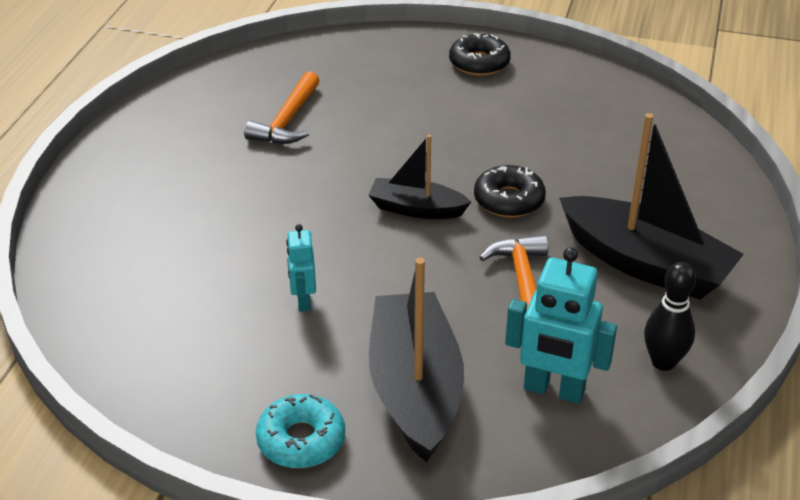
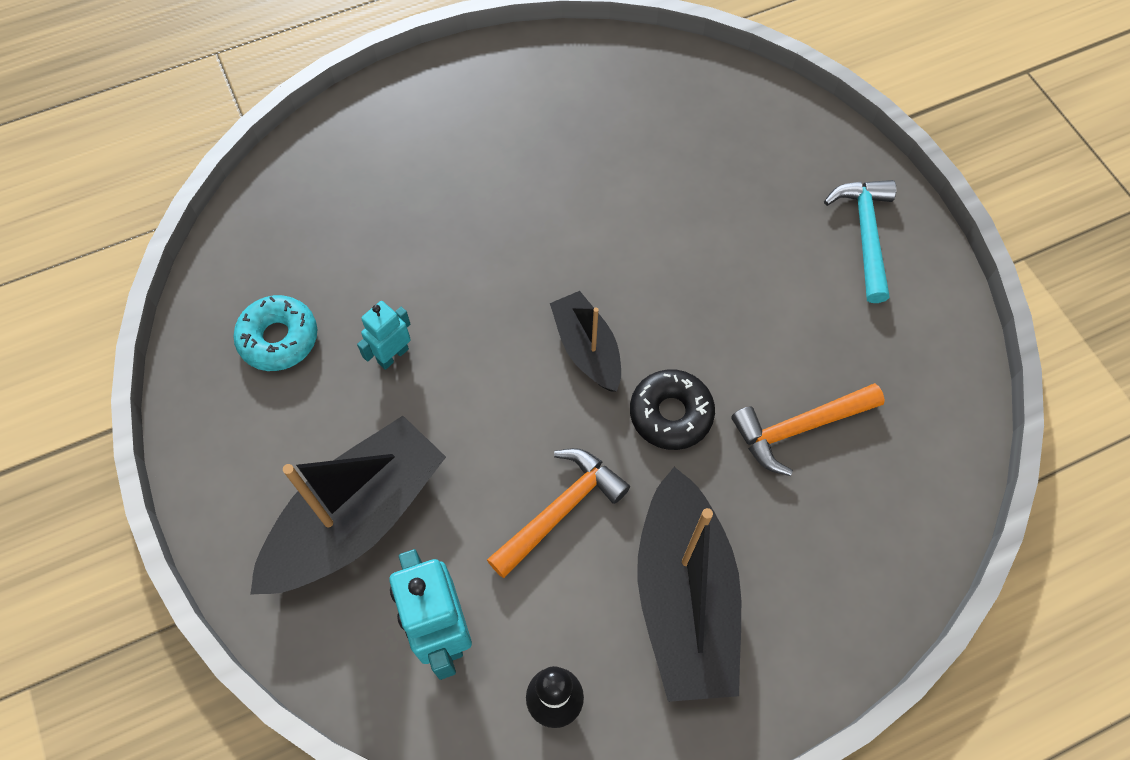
camera: 50 degrees right, 25 degrees up
orange hammer [244,71,320,144] -> orange hammer moved to [731,383,885,476]
turquoise donut [256,394,345,468] -> turquoise donut moved to [233,295,317,371]
black donut [449,33,511,76] -> turquoise hammer [824,180,896,303]

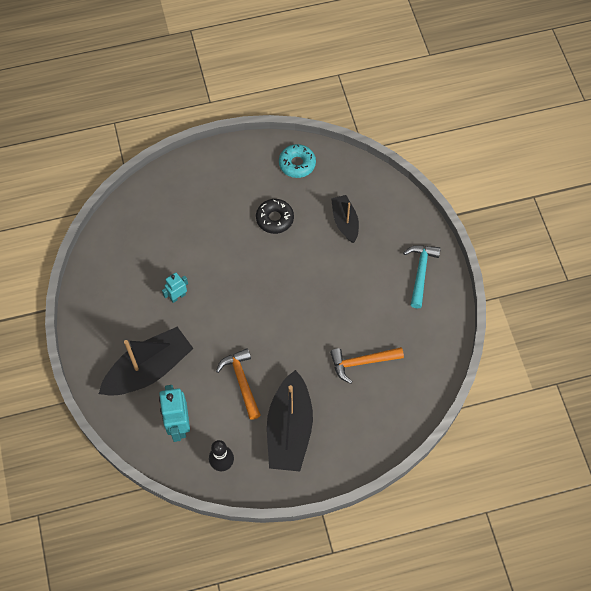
camera: 10 degrees right, 0 degrees up
turquoise donut [233,295,317,371] -> turquoise donut moved to [279,144,316,178]
orange hammer [487,448,630,578] -> orange hammer turned 75 degrees counterclockwise [216,348,261,420]
black boat [550,291,621,392] -> black boat moved to [331,195,359,243]
black donut [630,369,715,450] -> black donut moved to [256,199,294,234]

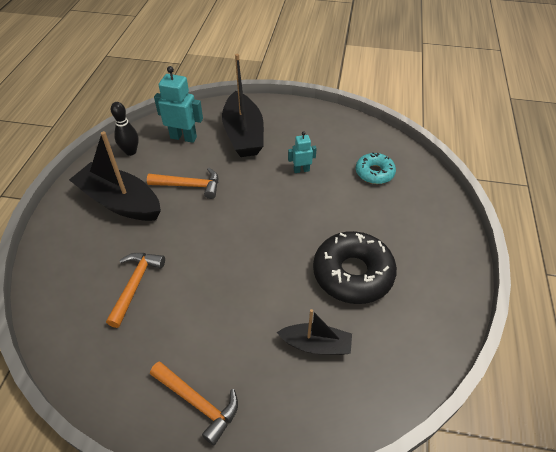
camera: 115 degrees right, 15 degrees down
turquoise robot [162,273,188,303] -> turquoise robot turned 90 degrees counterclockwise [288,132,317,173]
black donut [256,199,294,234] -> black donut [313,231,397,304], size x1.72
turquoise donut [279,144,316,178] -> turquoise donut moved to [356,153,396,184]
turquoise hammer [403,245,441,309] -> orange hammer [150,361,238,445]

